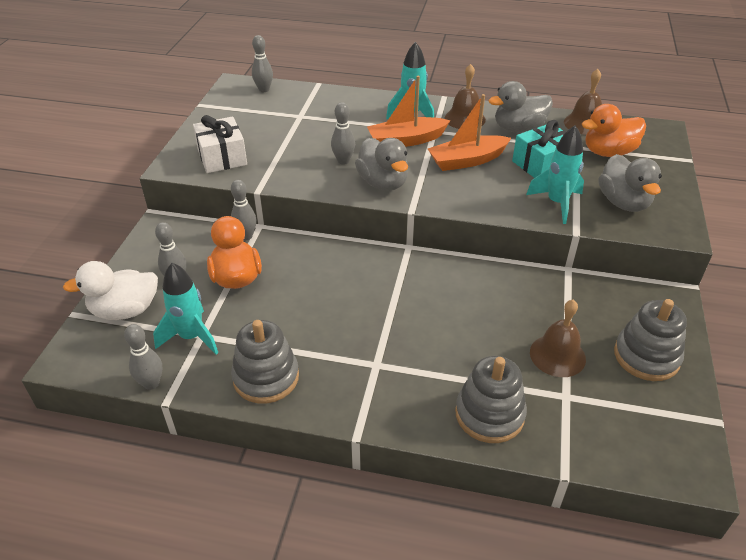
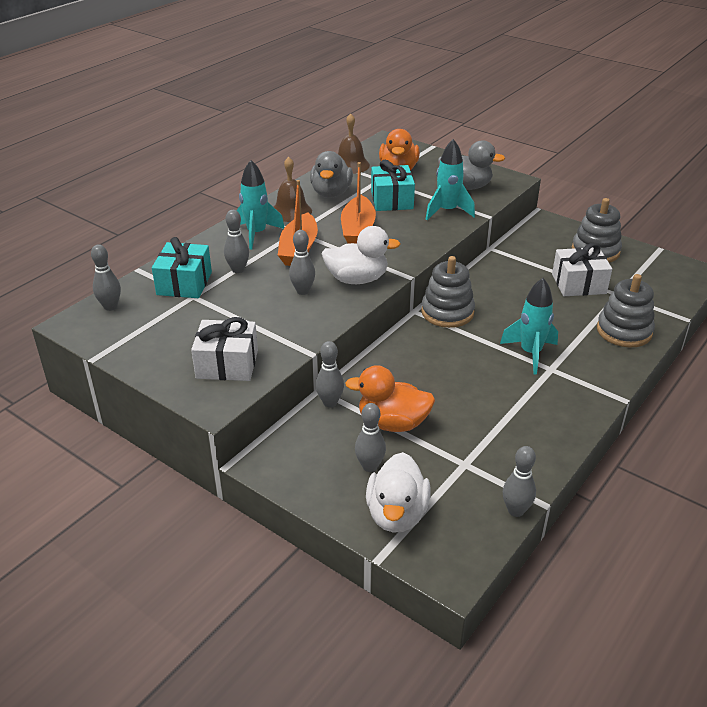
camera: 65 degrees left, 5 degrees down
turquoise rocket [153,263,218,355] -> turquoise rocket moved to [500,278,558,375]
grey stacking toy [231,320,299,404] -> grey stacking toy moved to [421,256,475,328]
grey duck [355,138,408,191] -> white duck [321,226,401,284]
brown bell [530,300,586,377] -> white gift [552,243,612,296]
none -> turquoise gift [152,237,212,298]
none -> grey bowling pin [224,210,249,273]

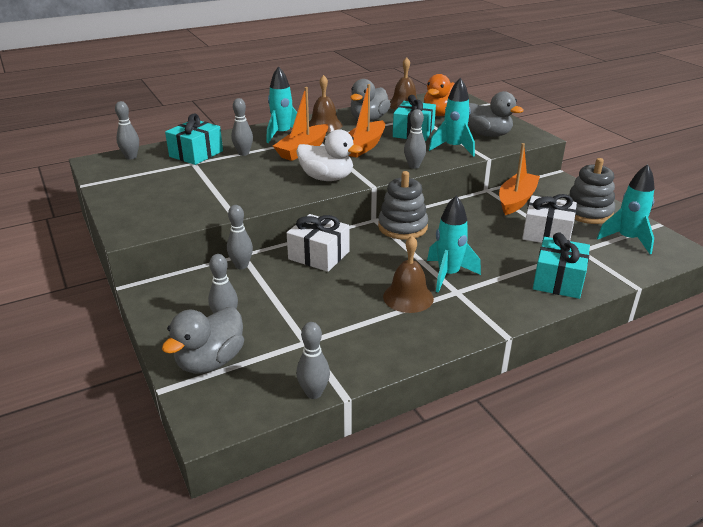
camera: 25 degrees right, 5 degrees down
white gift [191,317,258,381] -> white gift moved to [287,214,349,272]
grey bowling pin [289,230,315,295] -> grey bowling pin moved to [404,109,426,169]
orange duck [345,365,435,432] -> none
white duck [366,452,431,533] -> grey duck [162,307,244,374]
grey stacking toy [597,274,655,347] -> turquoise gift [533,232,590,299]
none -> brown bell [383,236,434,313]
none -> orange boat [499,143,540,215]
none -> turquoise rocket [597,164,655,254]

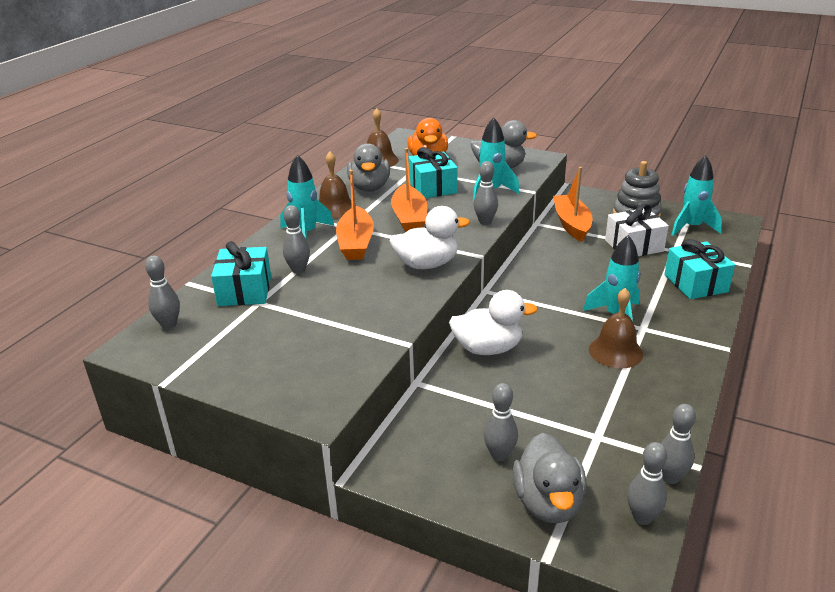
camera: 35 degrees left, 0 degrees up
grey bowling pin [227,205,253,269] -> grey bowling pin moved to [627,442,667,525]
white gift [287,214,349,272] -> white duck [449,290,538,355]
grey stacking toy [378,171,428,240] -> none

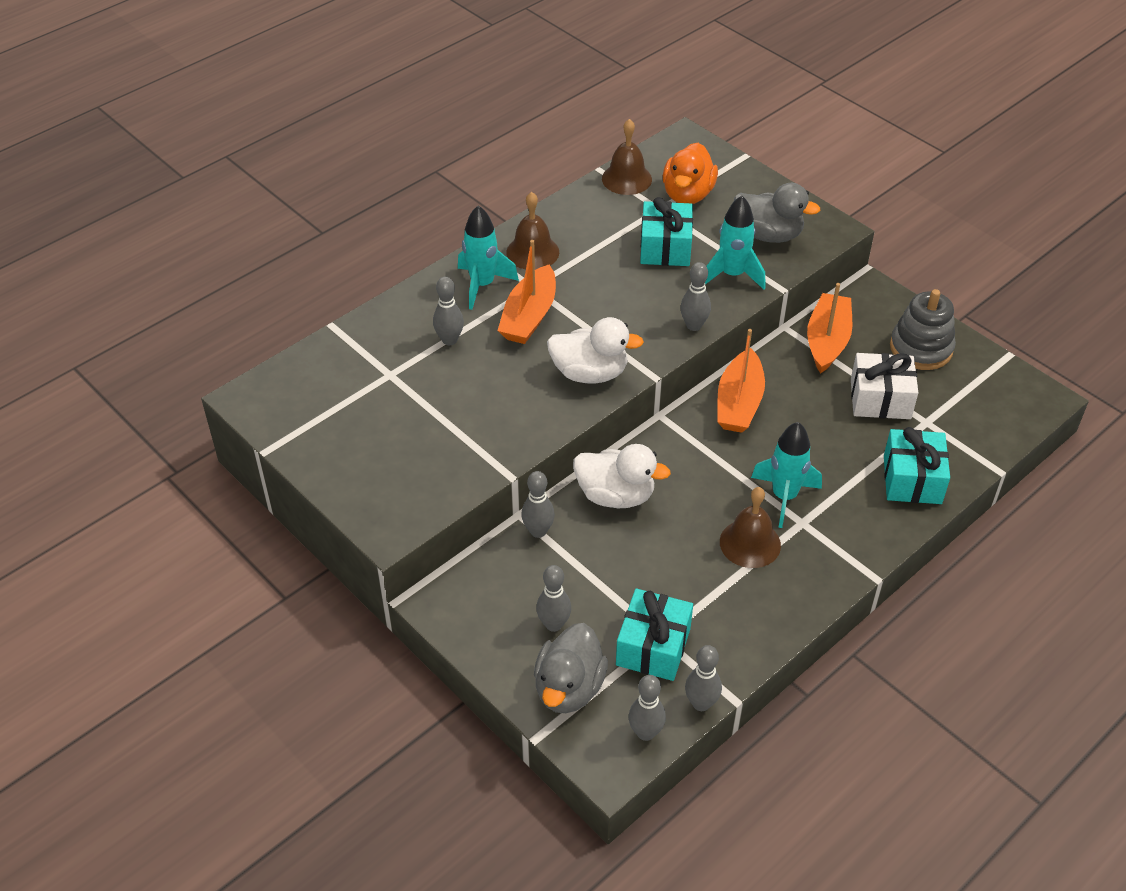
camera: 20 degrees right, 15 degrees up
grey bowling pin [145,255,180,329] -> grey bowling pin moved to [521,471,555,538]
turquoise gift [211,241,271,306] -> turquoise gift moved to [616,588,693,681]
grey duck [347,143,390,192] -> none
orange boat [391,148,427,232] -> orange boat moved to [717,329,765,433]
turquoise rocket [671,155,722,236] -> none

